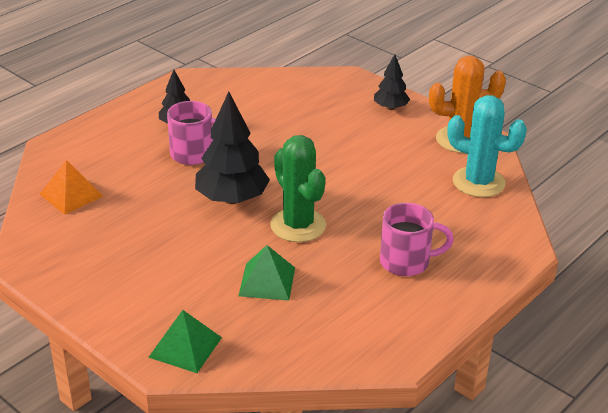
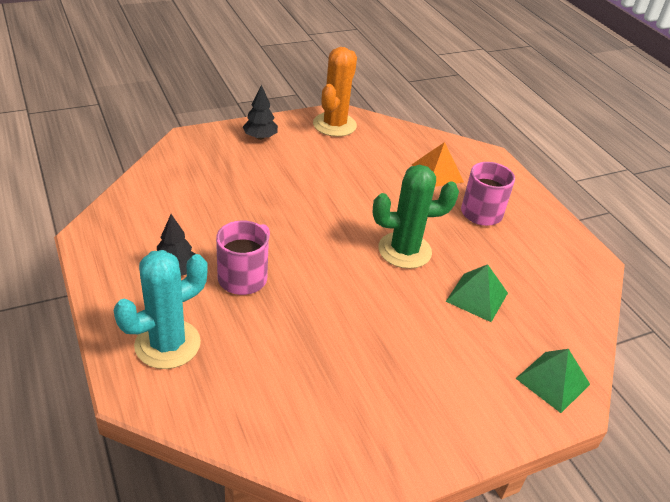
camera: 70 degrees left, 5 degrees up
orange pyramid [40,160,103,215] -> orange pyramid moved to [412,142,464,187]
black tree [195,91,270,204] -> none
turquoise cactus [447,95,527,197] -> turquoise cactus moved to [114,250,208,369]

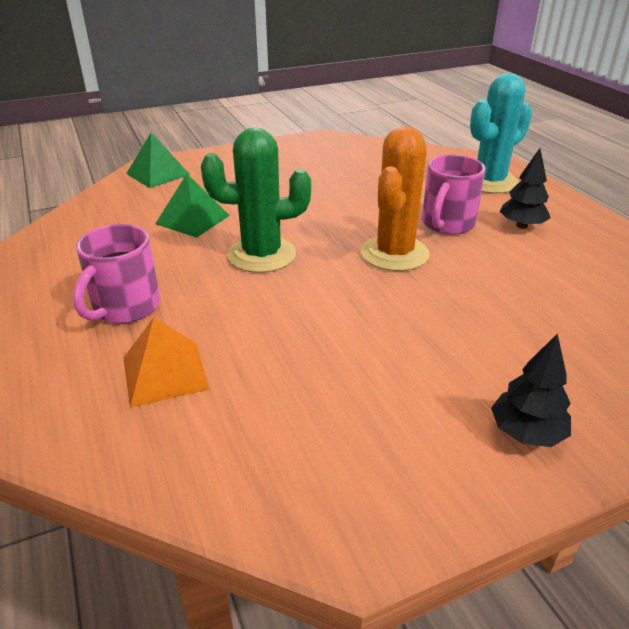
camera: 175 degrees left, 5 degrees down
orange cactus [313,47,357,137] -> orange cactus moved to [361,126,429,271]

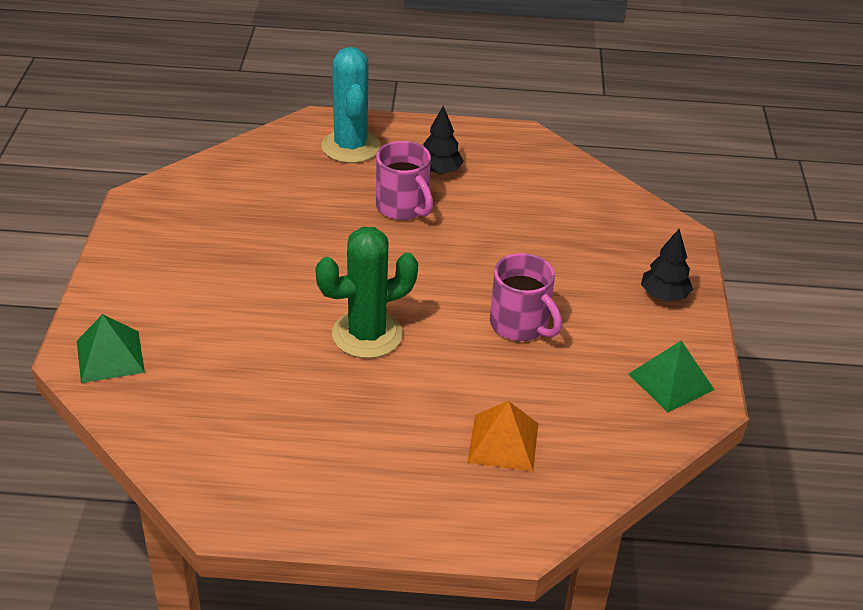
camera: 65 degrees left, 5 degrees up
pink mug [73,224,160,323] -> pink mug moved to [490,253,562,341]
green pyramid [155,174,230,238] -> green pyramid moved to [629,341,714,412]
green cactus [201,127,311,273] -> green cactus turned 45 degrees clockwise [315,227,418,358]
orange cactus [361,126,429,271] -> none

